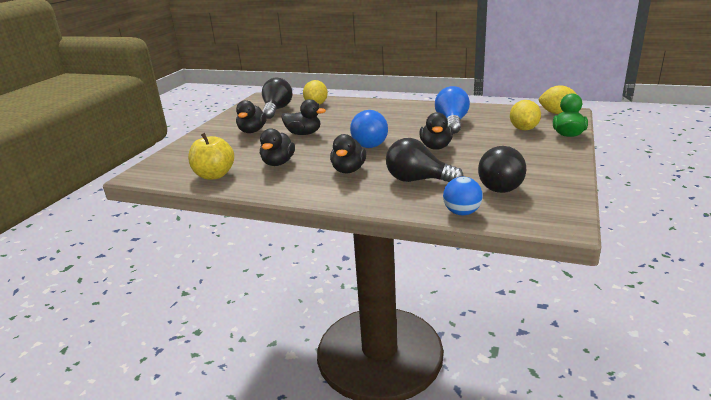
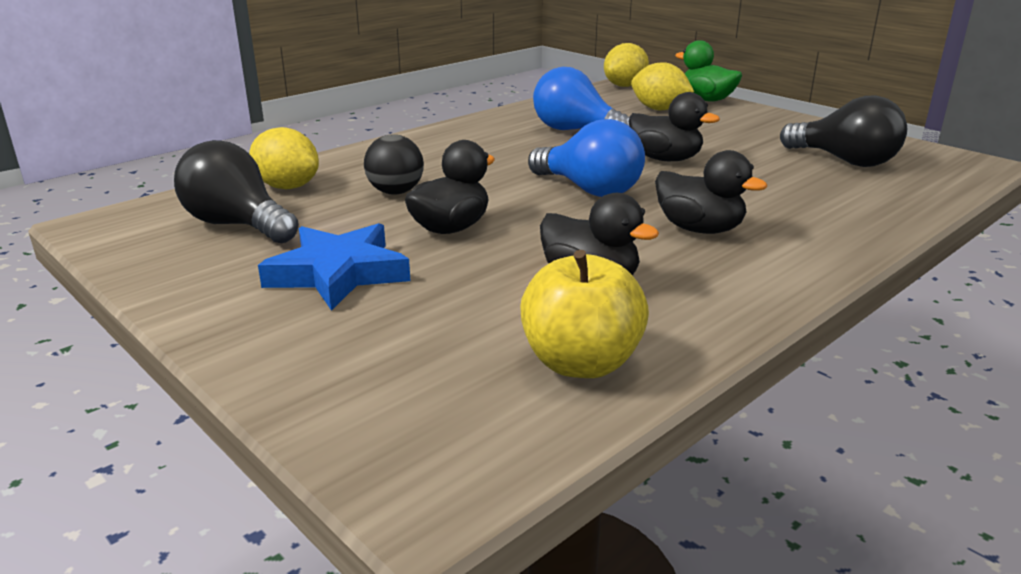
camera: 65 degrees left, 0 degrees up
black duck [236,100,267,133] -> blue star [258,223,410,311]
black light bulb [386,138,464,182] -> none
blue ball [443,177,483,215] -> none
none -> black ball [364,134,424,195]

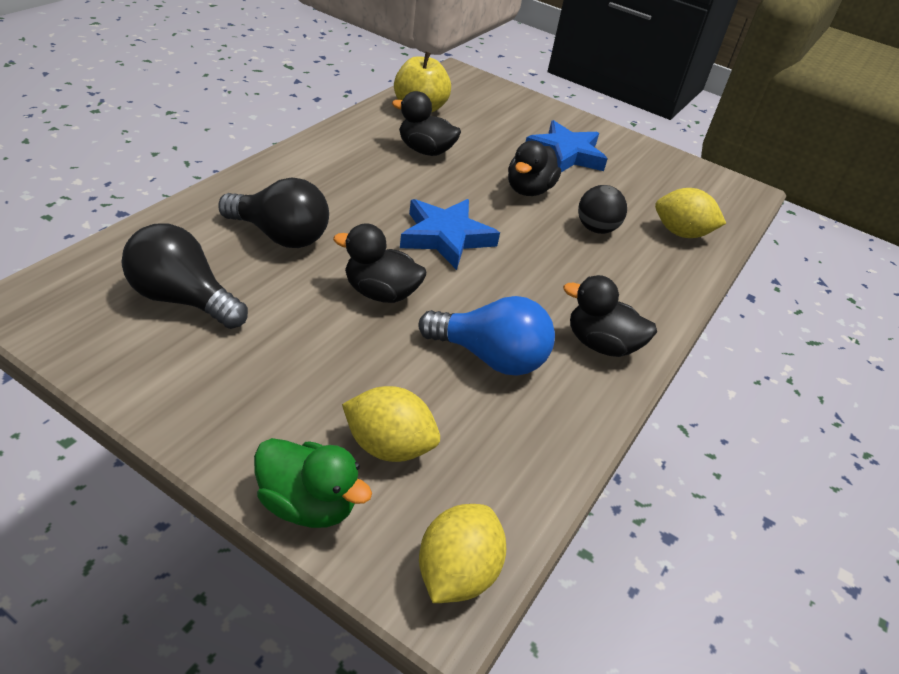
camera: 160 degrees right, 15 degrees up
black light bulb [174,140,299,243] -> black light bulb moved to [218,177,329,248]
blue light bulb [528,119,645,197] -> blue star [400,199,500,270]
black duck [655,150,767,234] -> black duck moved to [563,275,657,357]

